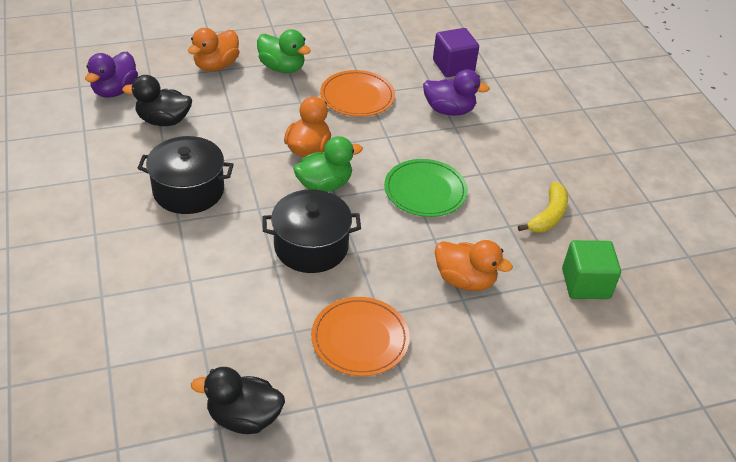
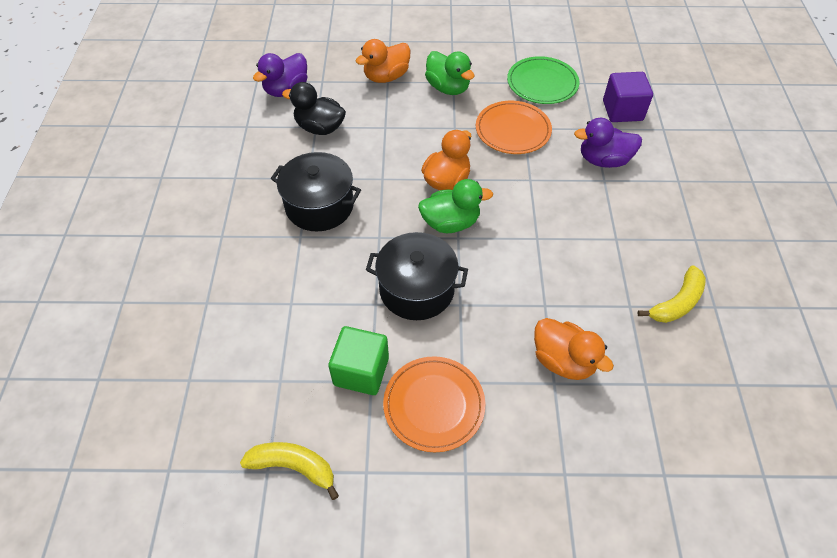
camera: 20 degrees right, 10 degrees up
black duck [191,367,285,434] -> yellow banana [240,442,339,500]
green plate [384,159,468,217] -> green plate moved to [507,56,579,104]
purple duck [423,70,490,116] -> purple duck turned 150 degrees clockwise [574,118,642,168]
green cube [562,240,621,299] -> green cube moved to [328,326,389,395]

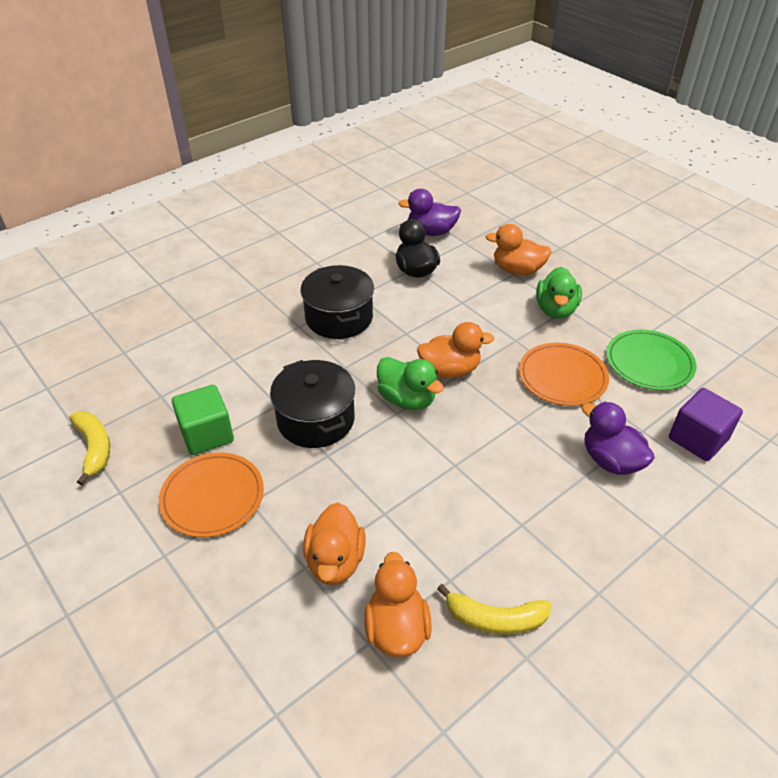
camera: 50 degrees right, 10 degrees down
none -> orange duck [364,552,432,657]

